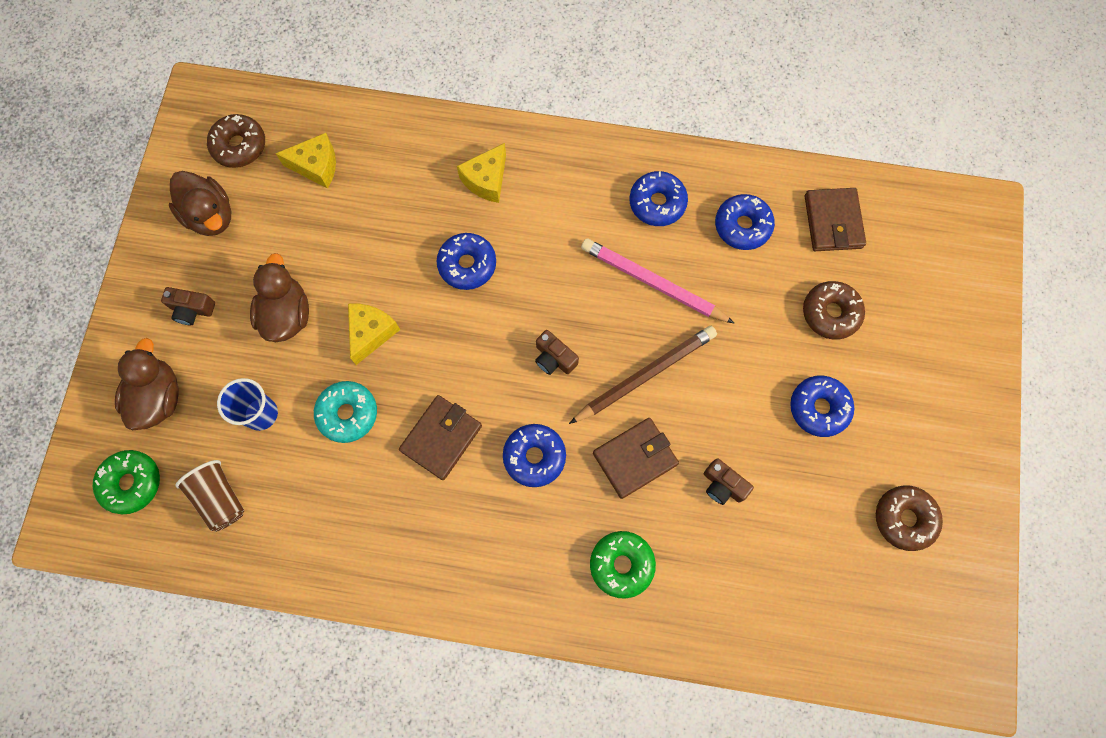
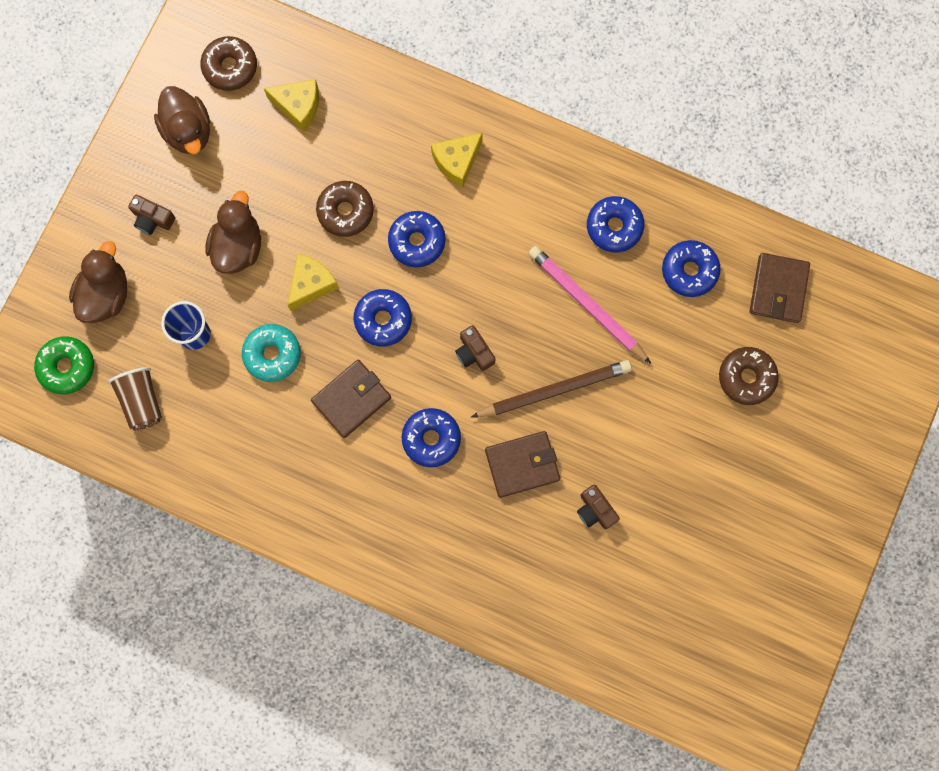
camera: 15 degrees right, 5 degrees up
green donut [590,531,656,599] -> none
blue donut [790,375,854,437] -> blue donut moved to [354,289,412,347]
brown donut [876,485,943,551] -> brown donut moved to [316,181,374,237]

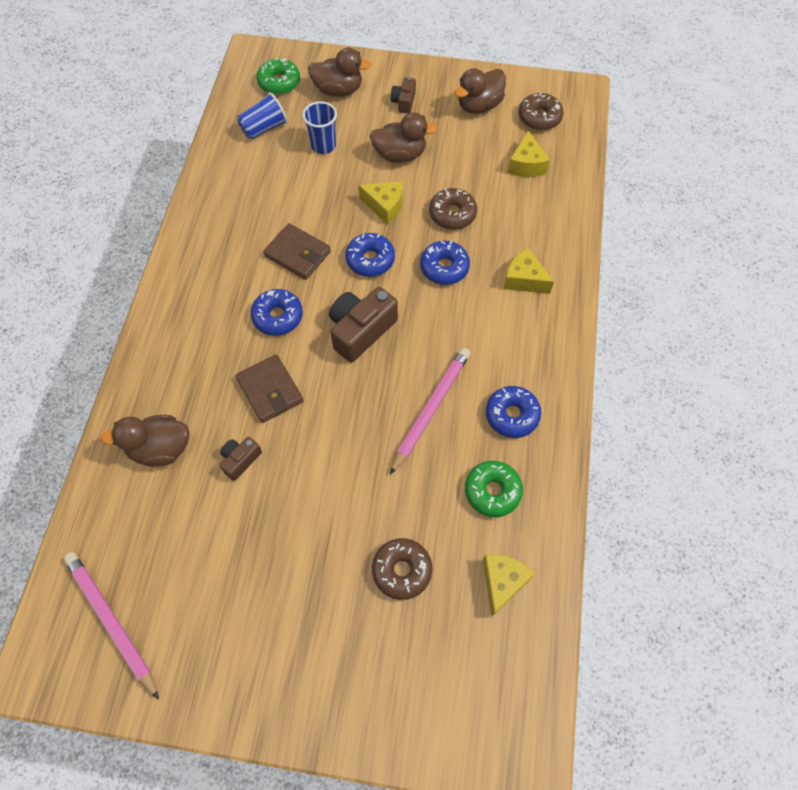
camera: 75 degrees right, 15 degrees down
brown cup [108,367,162,431] -> blue cup [237,92,287,139]
turquoise donut [242,324,301,382] -> none
brown camera [455,325,495,371] -> brown camera [329,287,398,362], size x1.86
brown pencil [471,360,632,418] -> none
blue donut [662,240,721,297] -> green donut [465,461,523,517]
brown wallet [750,253,810,323] -> yellow cheese [483,554,535,616]
none -> pink pencil [64,552,159,700]
none -> brown duck [101,415,189,467]

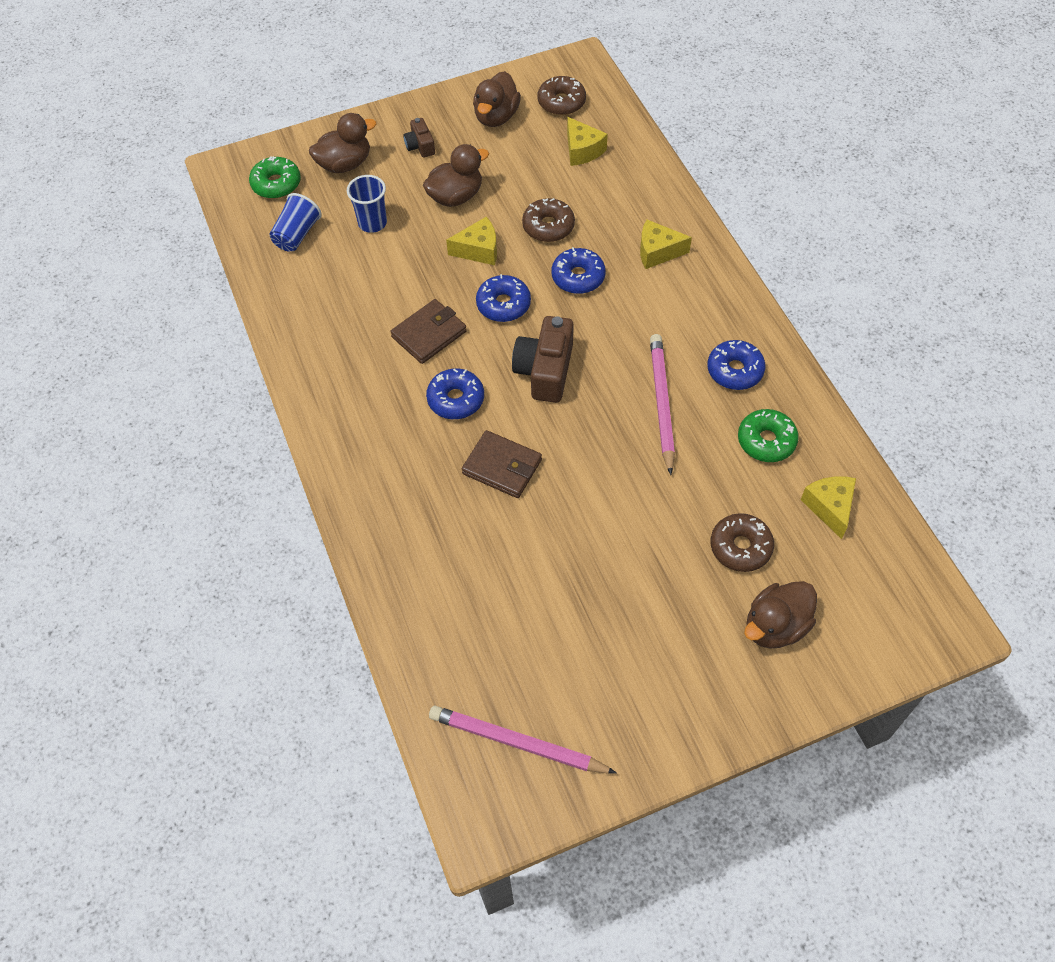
camera: 30 degrees left, 5 degrees down
brown duck [101,415,189,467] -> brown duck moved to [744,581,817,649]
brown camera [220,437,262,481] -> none
brown wallet [263,223,331,280] -> brown wallet turned 45 degrees counterclockwise [390,299,467,364]

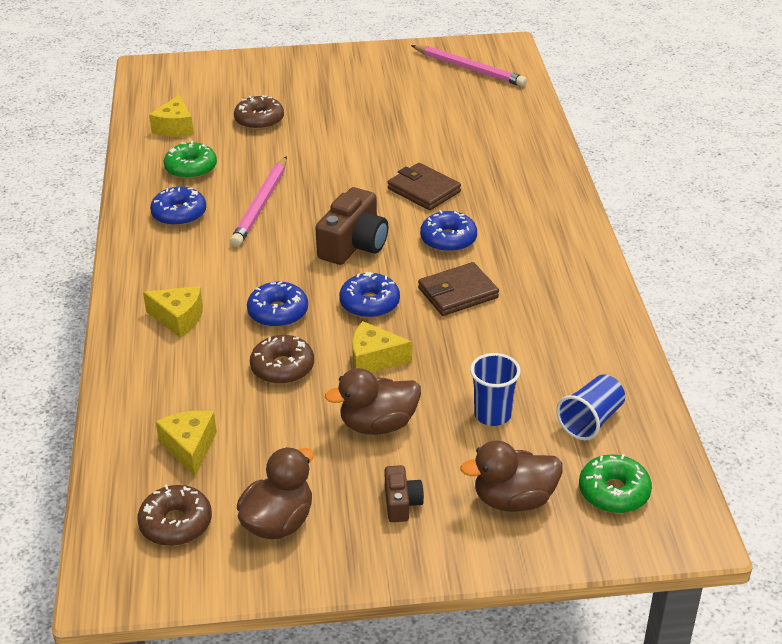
camera: 165 degrees left, 20 degrees down
brown duck [744,581,817,649] -> none

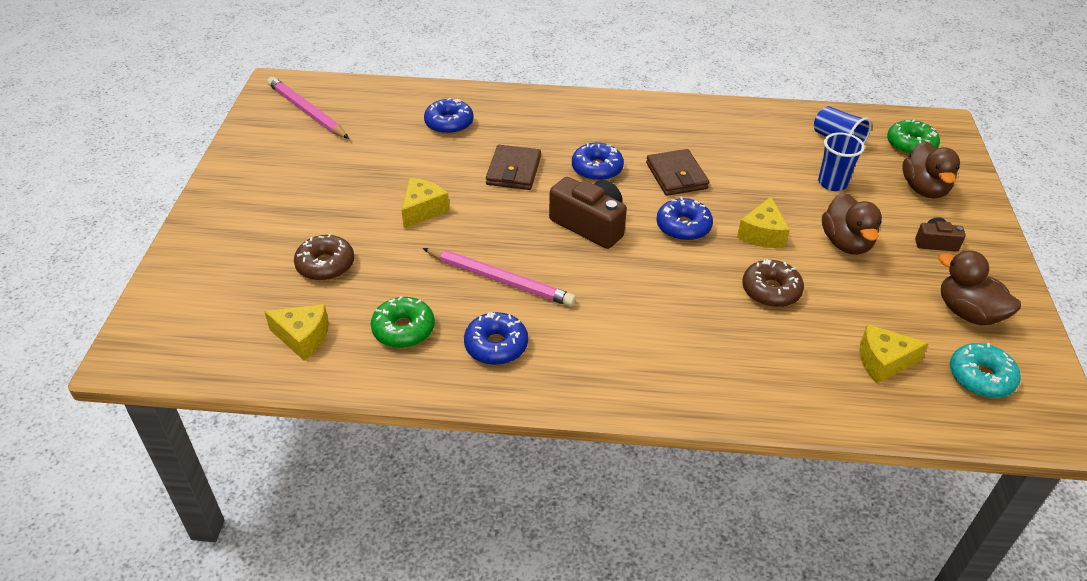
camera: 80 degrees left, 5 degrees up
brown donut [138,484,212,546] -> turquoise donut [950,343,1021,398]
yellow cheese [143,286,203,338] -> yellow cheese moved to [401,178,449,228]
blue donut [247,281,308,327] -> blue donut moved to [424,98,474,134]
brown wallet [388,163,461,210] -> brown wallet turned 45 degrees counterclockwise [486,145,541,190]
pink pencil [411,45,527,87] -> pink pencil turned 90 degrees counterclockwise [267,77,349,139]

